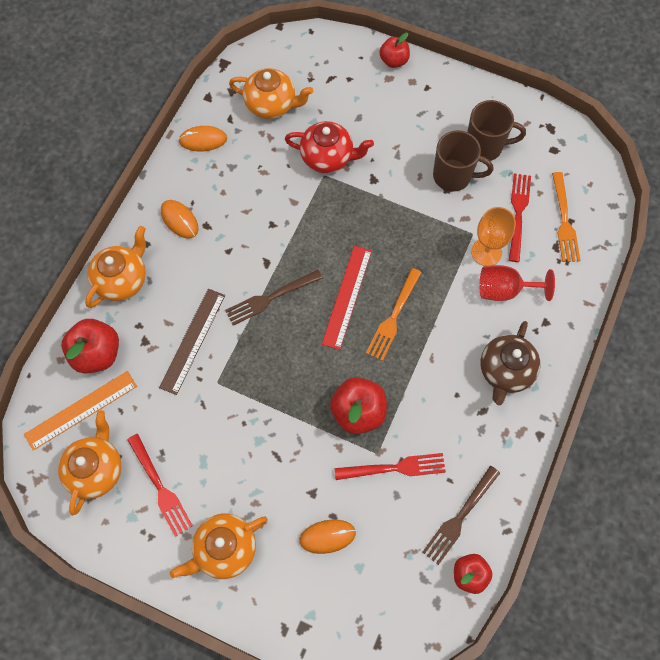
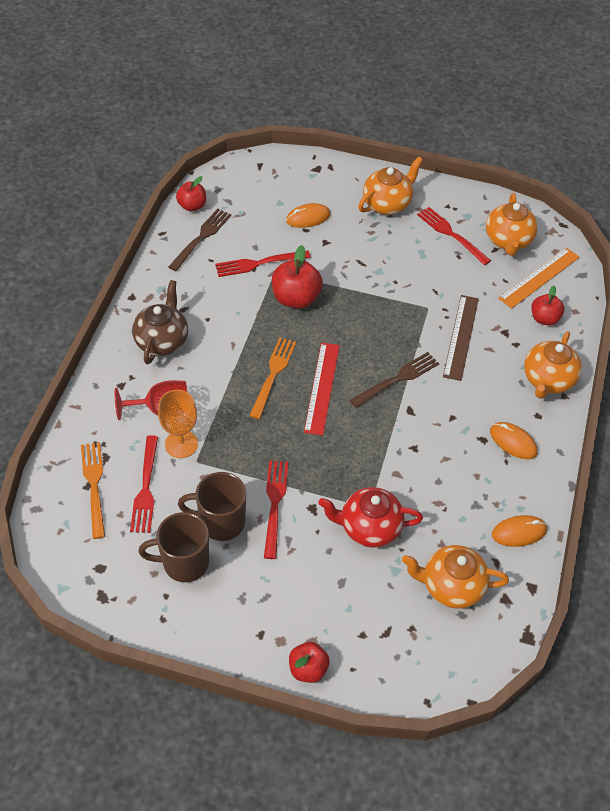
camera: 170 degrees right, 15 degrees down
red apple [62,319,119,374] -> red apple [532,286,564,325], size x0.64
none -> red fork [264,460,288,559]

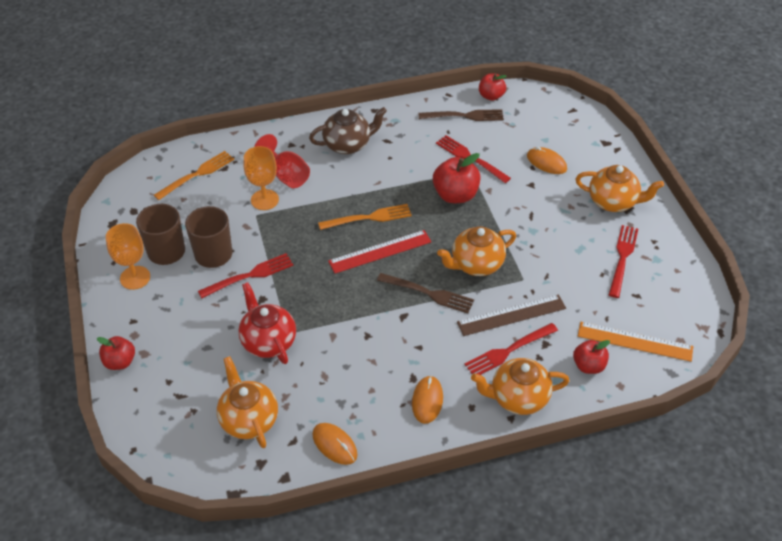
camera: 60 degrees right, 5 degrees down
red fork [130,435,158,533] -> red fork moved to [464,323,558,375]
orange teapot [486,193,538,256] -> orange teapot moved to [437,227,516,276]
none -> orange goblet [106,223,150,290]

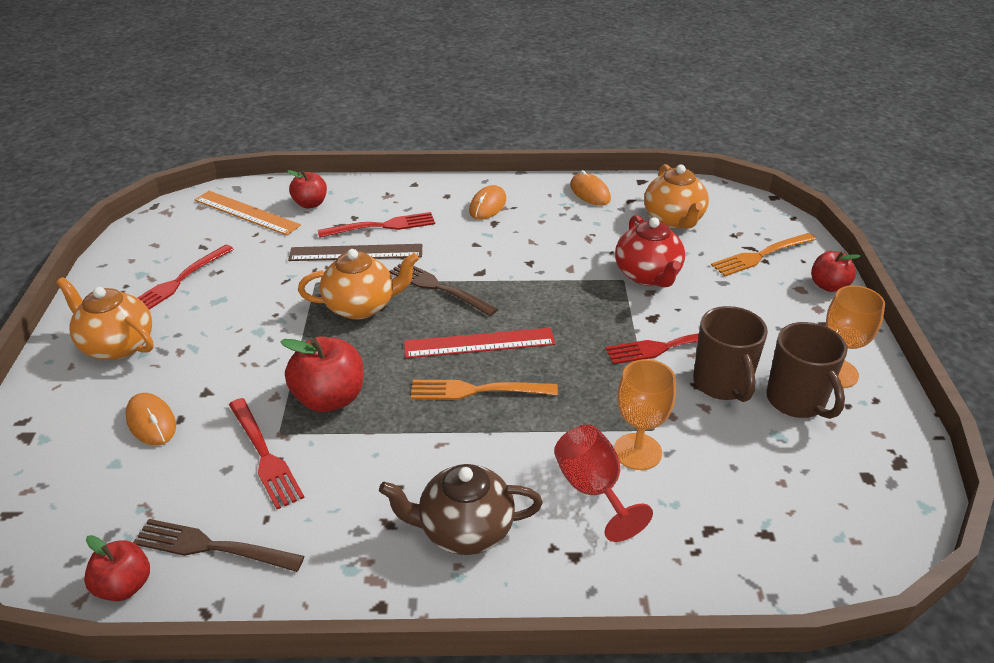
camera: 165 degrees left, 10 degrees down
orange fork [154,151,234,200] -> orange fork moved to [711,233,816,276]
orange teapot [471,358,569,415] -> none

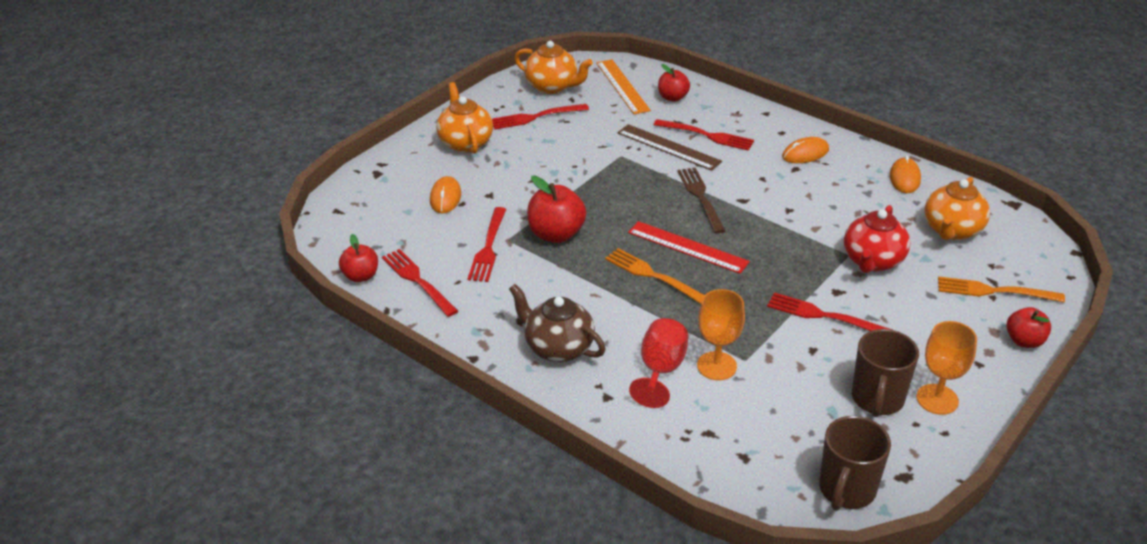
camera: 40 degrees right, 0 degrees up
brown fork [133,519,304,572] -> red fork [382,249,458,317]
orange teapot [298,249,419,320] -> orange teapot moved to [515,41,593,94]
brown mug [693,306,768,402] -> brown mug moved to [819,416,891,511]

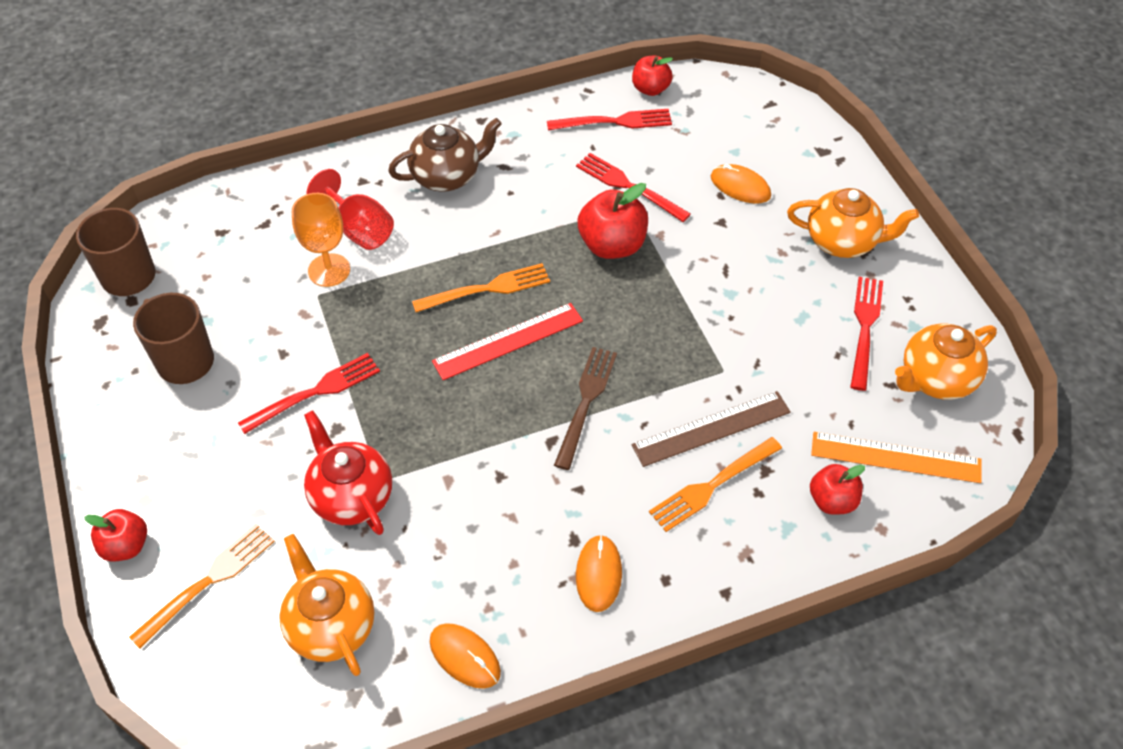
camera: 120 degrees right, 15 degrees up
red fork [654,119,754,151] -> orange fork [649,437,782,532]
brown fork [677,168,726,233] -> brown fork turned 90 degrees counterclockwise [554,347,617,470]
orange goblet [916,321,977,415] -> none

